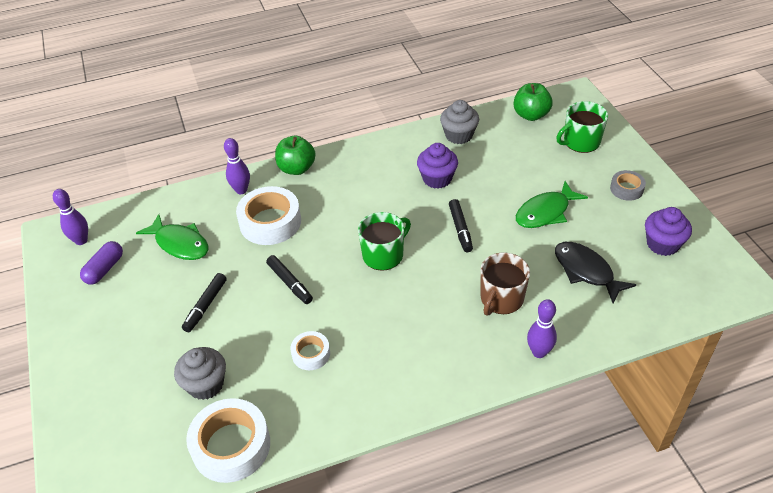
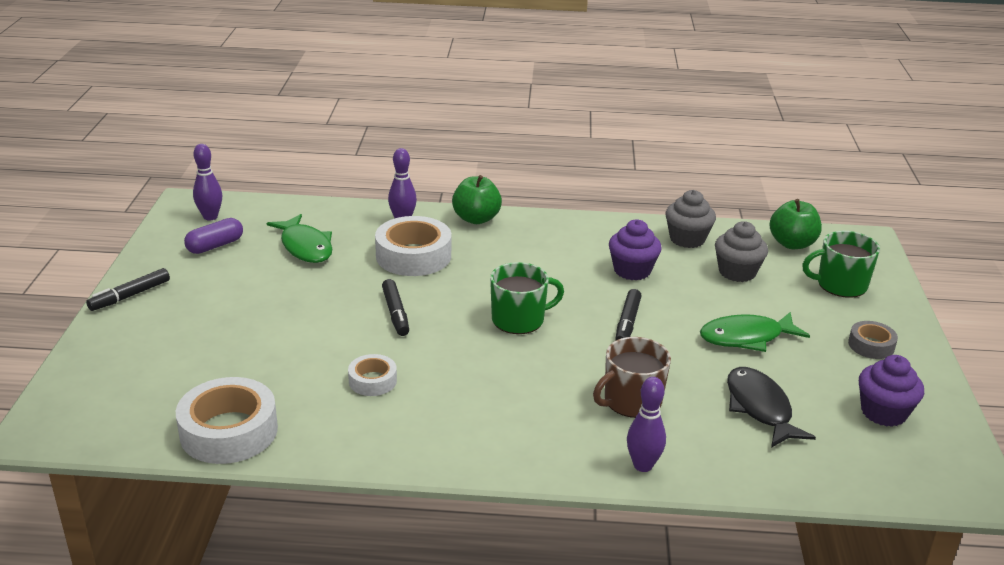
camera: 20 degrees right, 15 degrees down
grey cupcake [174,347,226,400] -> grey cupcake moved to [715,221,768,282]
black marker [182,273,227,332] -> black marker moved to [86,268,170,311]

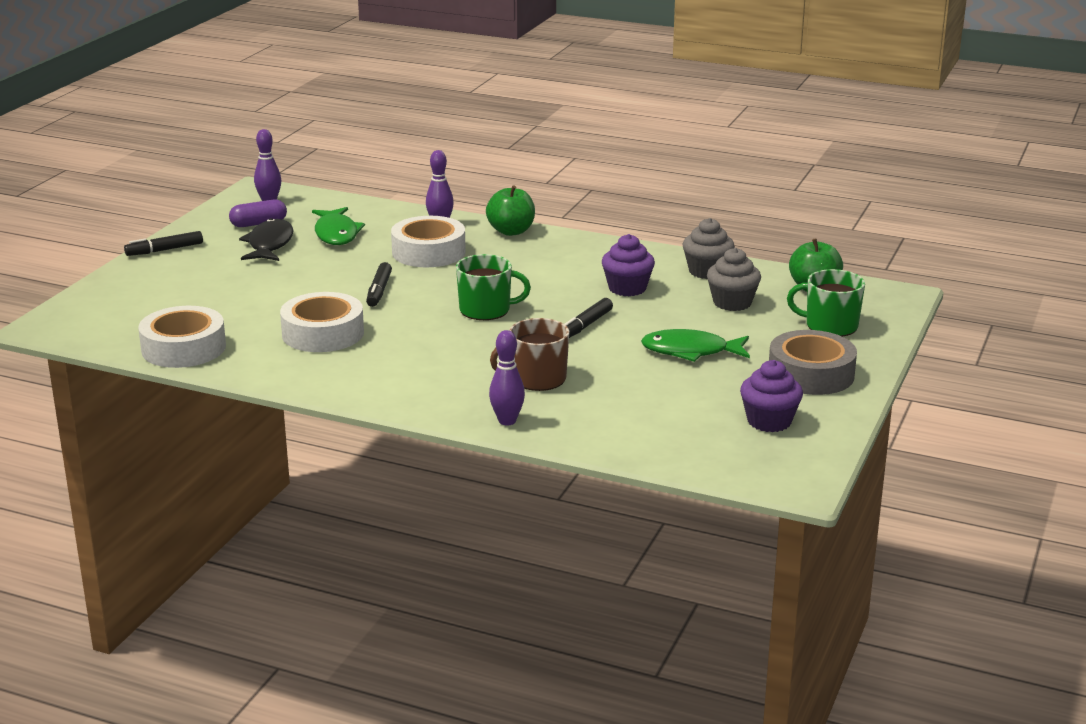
camera: 20 degrees right, 5 degrees down
white tape [348,354,397,396] -> white tape [280,292,364,352], size x1.87
black fish [727,367,816,448] -> black fish moved to [239,218,293,261]
grey tape [848,321,898,359] -> grey tape [769,330,857,395], size x1.87

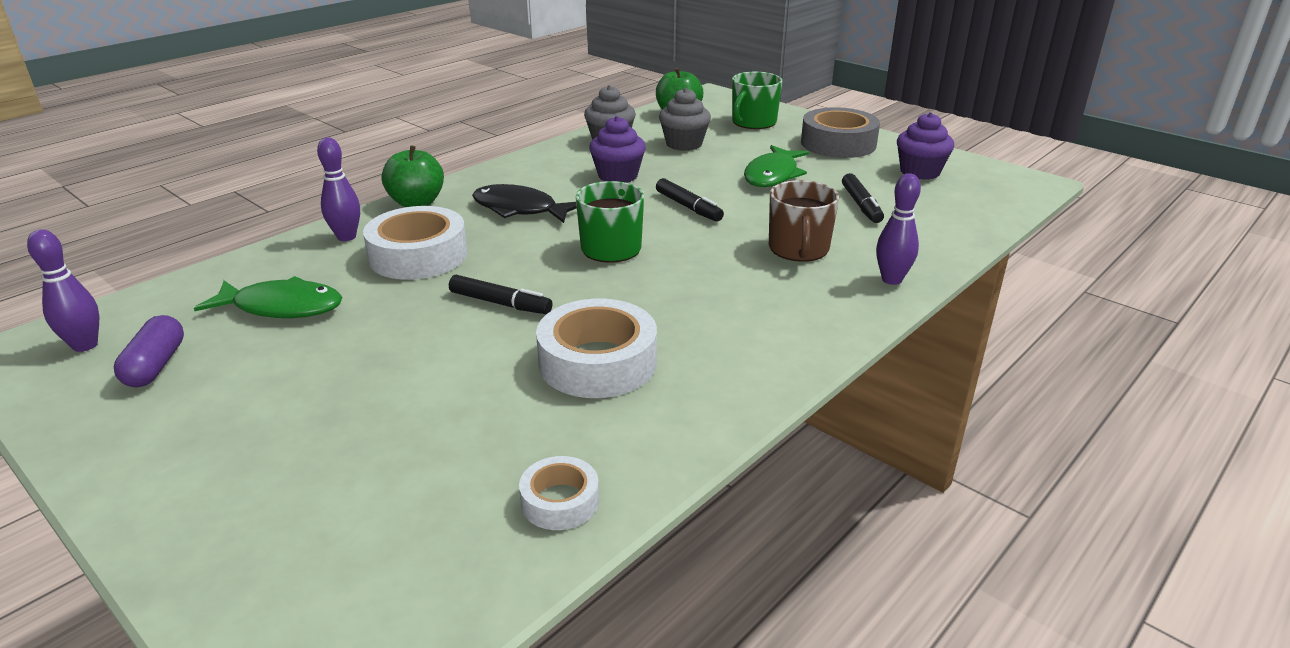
camera: 70 degrees left, 5 degrees up
black marker [124,231,203,256] -> black marker moved to [842,173,884,223]
white tape [138,306,226,368] -> white tape [519,456,599,530], size x0.54
black fish [239,218,293,261] -> black fish moved to [472,184,577,223]

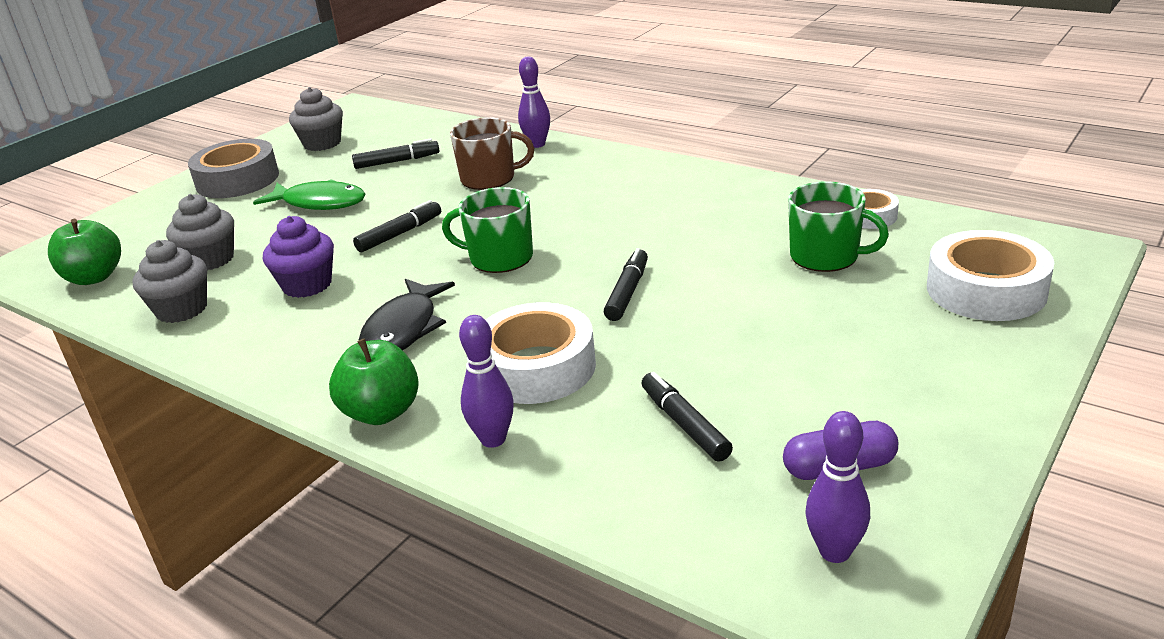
camera: 95 degrees left, 0 degrees up
green fish [194,276,342,318] -> black marker [642,372,733,462]
white tape [536,299,657,398] -> white tape moved to [927,230,1054,321]
green mug [732,72,782,129] -> green mug moved to [788,181,889,272]
purple cupcake [897,112,954,180] -> grey cupcake [289,87,343,151]

